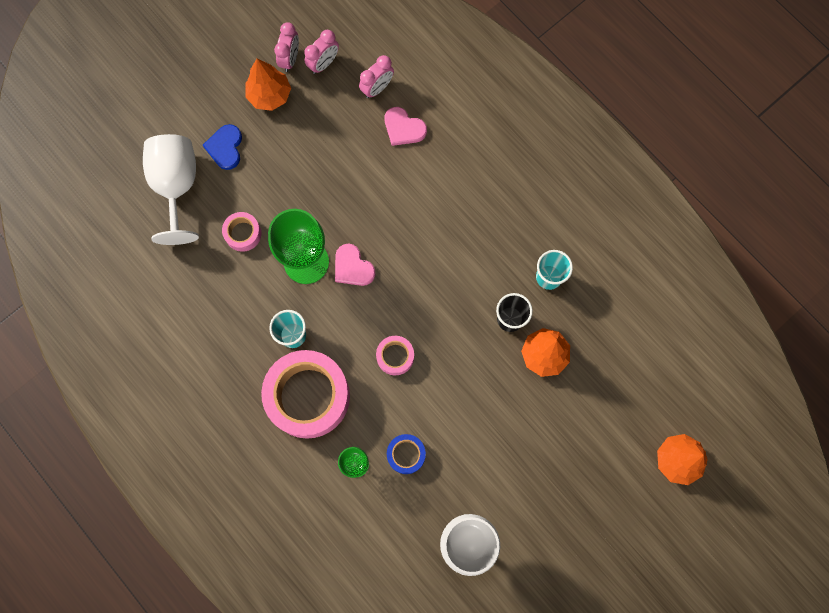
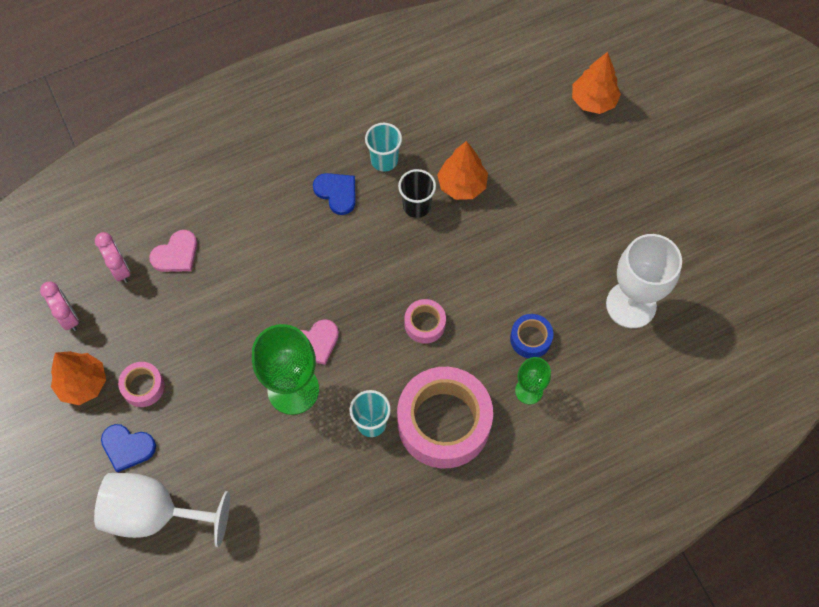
camera: 75 degrees left, 10 degrees down
pink tape [222,212,261,252] -> pink tape moved to [118,362,165,407]
pink clock [274,22,299,72] -> none
none -> blue heart [313,173,356,215]

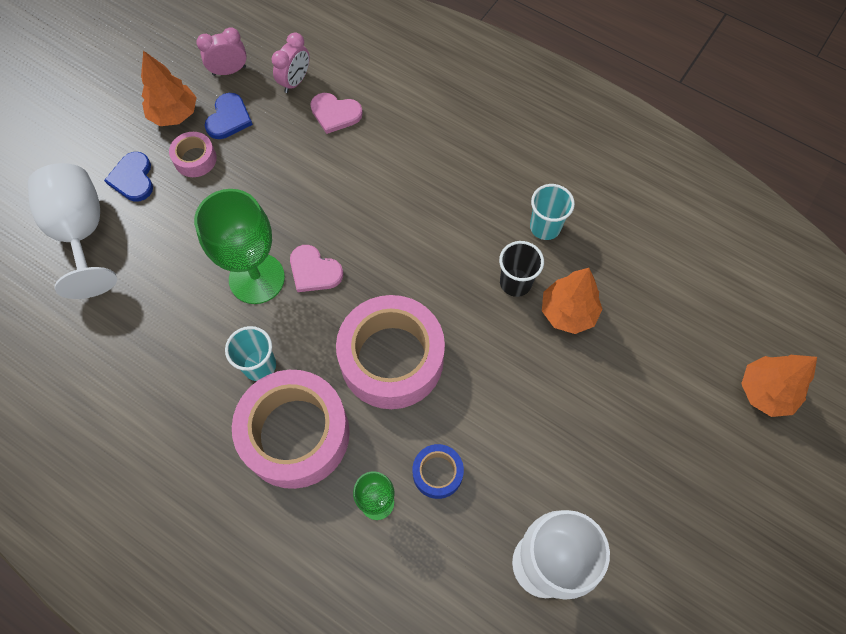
camera: 60 degrees right, 0 degrees up
pink clock [40,281,79,331] -> pink clock turned 135 degrees counterclockwise [196,27,247,76]
blue heart [313,173,356,215] -> blue heart moved to [205,93,253,139]
pink tape [405,299,446,344] -> pink tape [336,295,445,409], size x2.19

